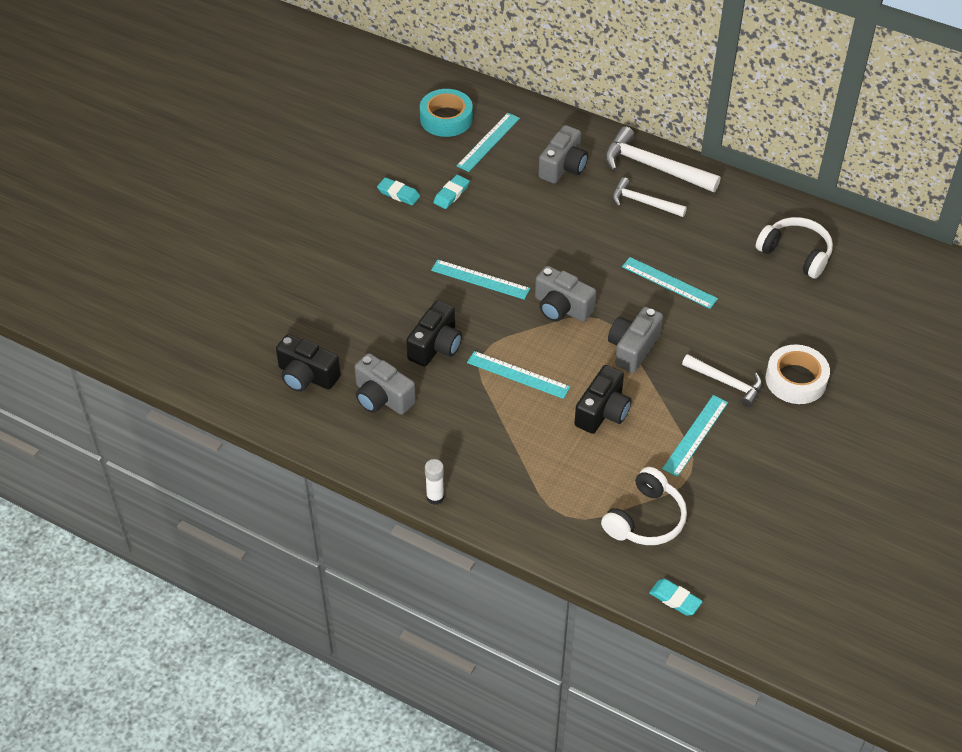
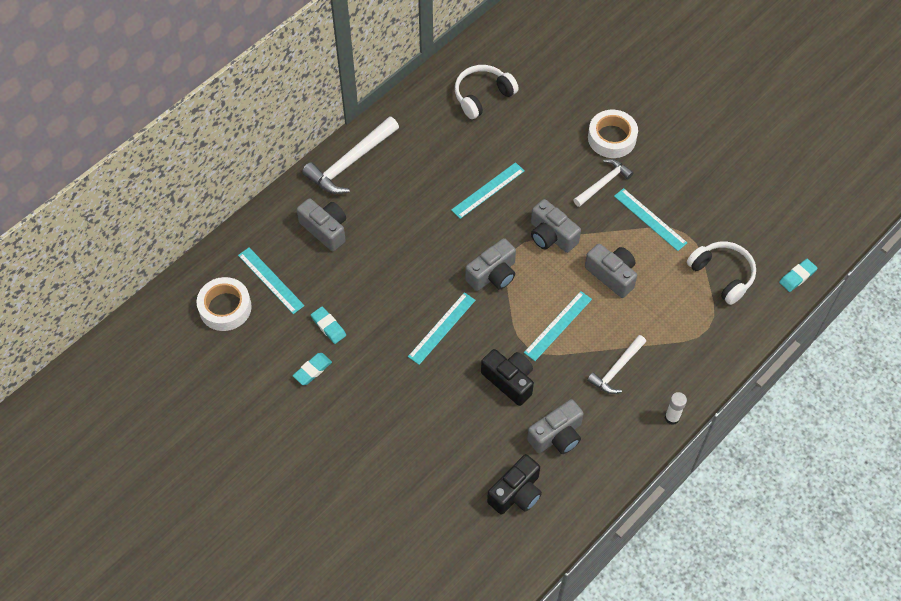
camera: 75 degrees left, 10 degrees up
turquoise tape [420,89,473,137] -> white tape [197,277,252,331]
black camera [575,365,631,434] -> grey camera [585,243,637,298]
white hammer [612,177,687,217] -> white hammer moved to [587,335,646,394]

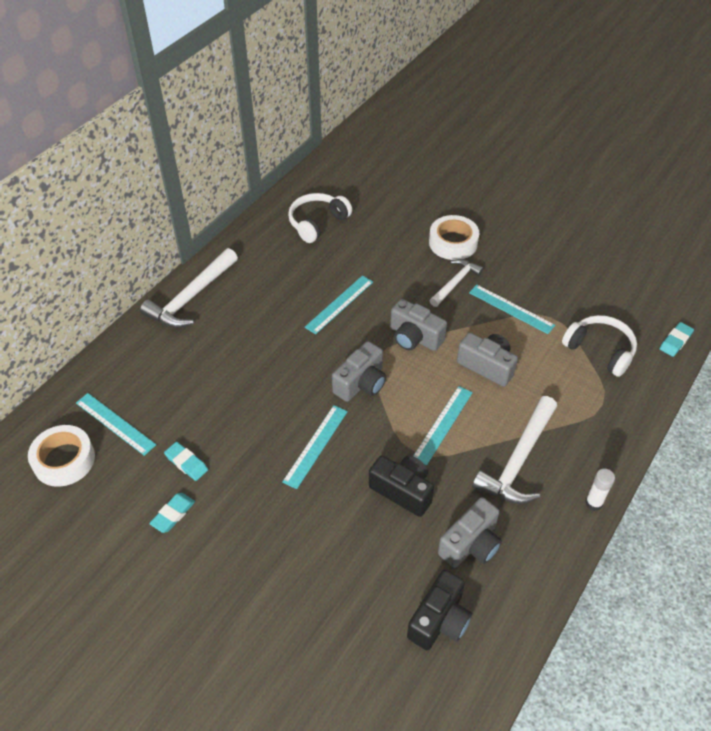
camera: 10 degrees left, 10 degrees down
grey camera [297,198,346,251] -> none
white hammer [587,335,646,394] -> white hammer [472,396,557,504], size x1.60

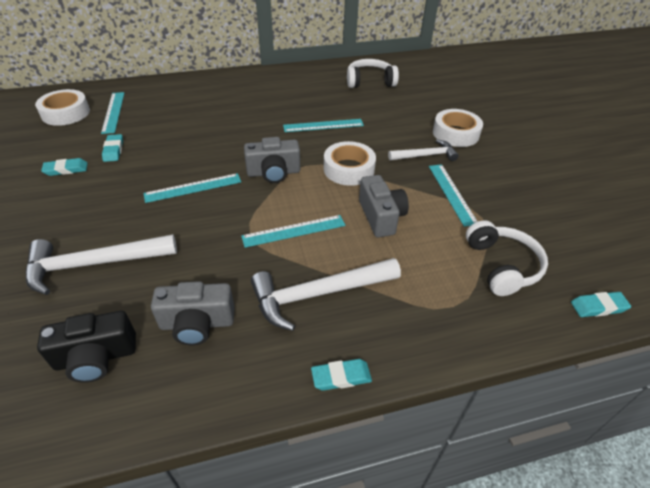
camera: 40 degrees right, 5 degrees down
white hammer [140,248,238,328] -> white hammer moved to [26,234,177,295]
black camera [369,456,434,517] -> none
grey camera [390,299,447,351] -> white tape [324,141,376,186]
white glue stick [585,469,615,511] -> turquoise eraser [311,359,372,391]

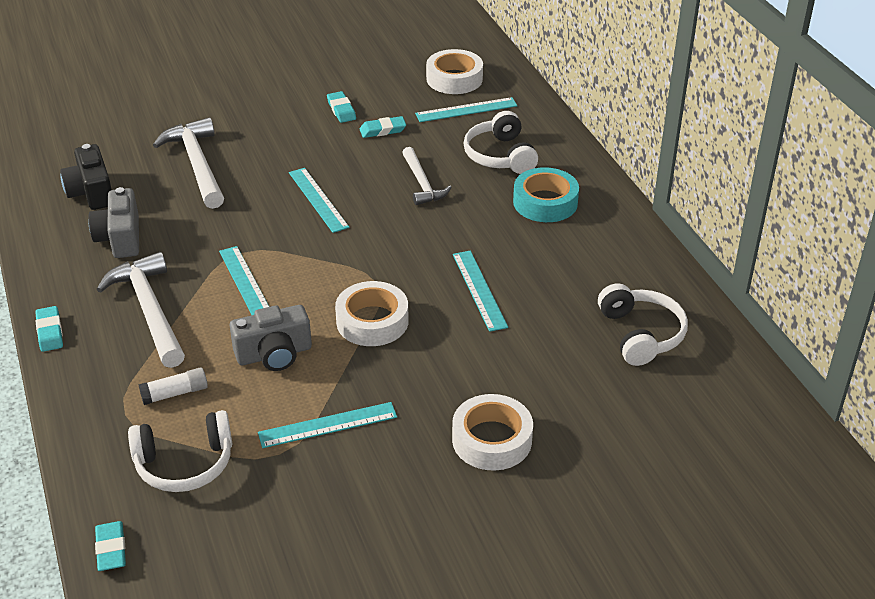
camera: 85 degrees right, 5 degrees down
grey camera [244,137,300,183] -> none
white hammer [388,139,459,161] -> white hammer moved to [402,147,452,205]
none -> white glue stick [139,367,208,405]
none -> white headphones [463,111,538,174]
none -> turquoise tape [513,167,579,222]

